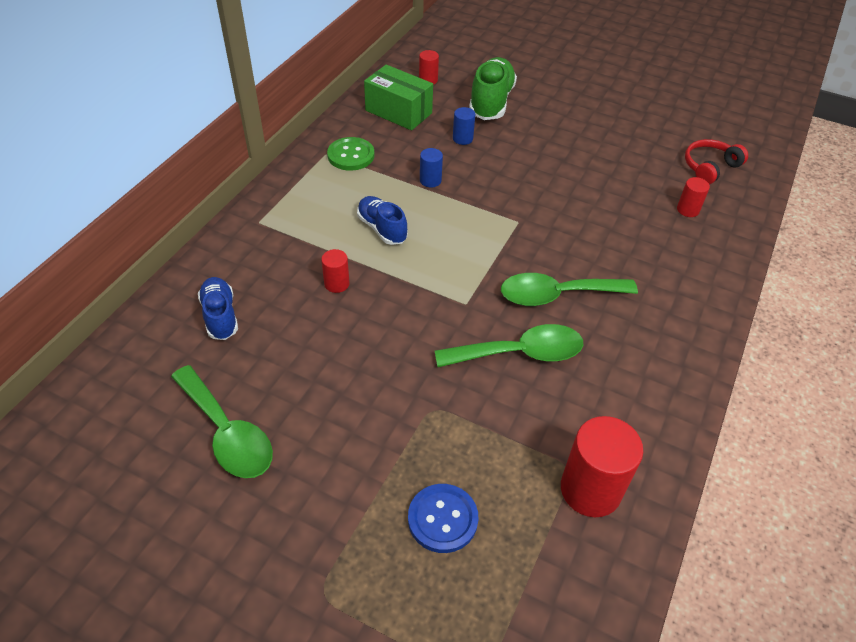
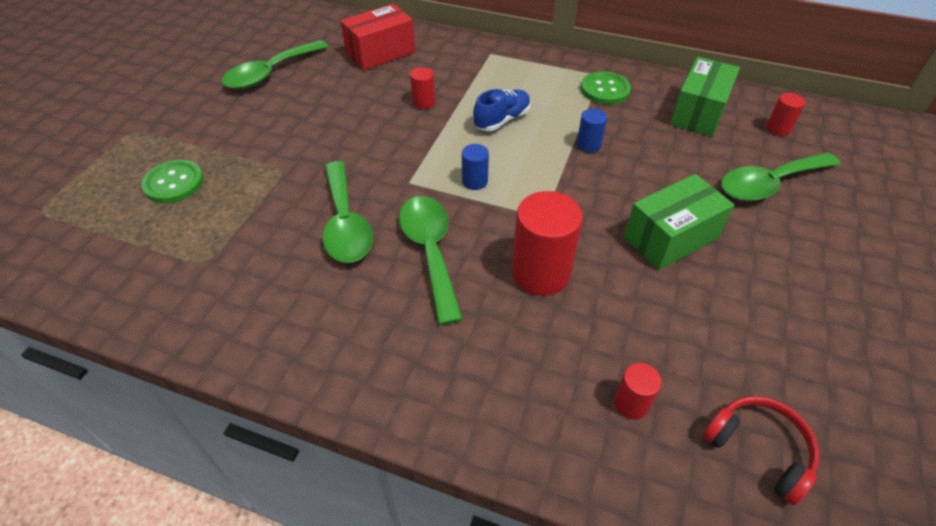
camera: 85 degrees right, 0 degrees up
blue shoe [198,277,238,340] -> red box [341,4,415,70]
blue button [408,484,479,553] -> green button [141,160,204,203]
blue cylinder [453,107,475,145] -> blue cylinder moved to [462,144,489,190]
green shoe [469,57,517,120] -> green spoon [721,152,840,201]
red cylinder [561,416,643,517] -> red cylinder moved to [512,191,583,296]
none -> green box [624,174,734,270]

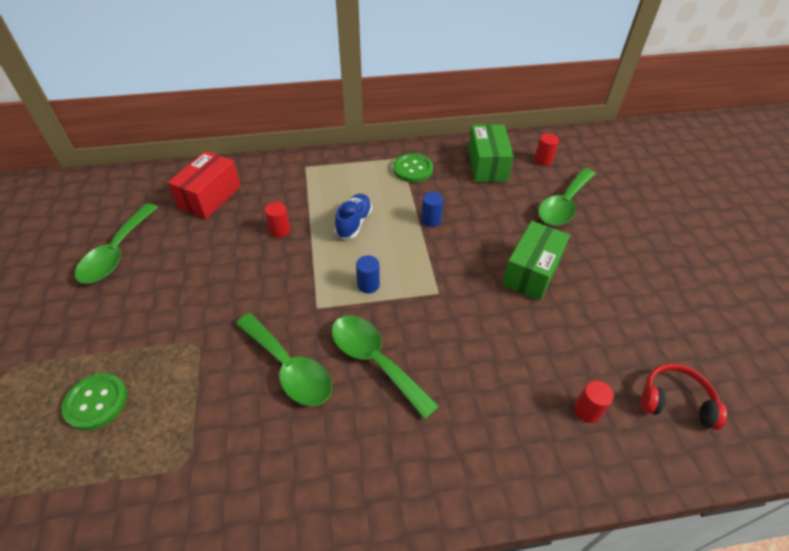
camera: 30 degrees left, 0 degrees up
red cylinder [512,191,583,296] -> none

